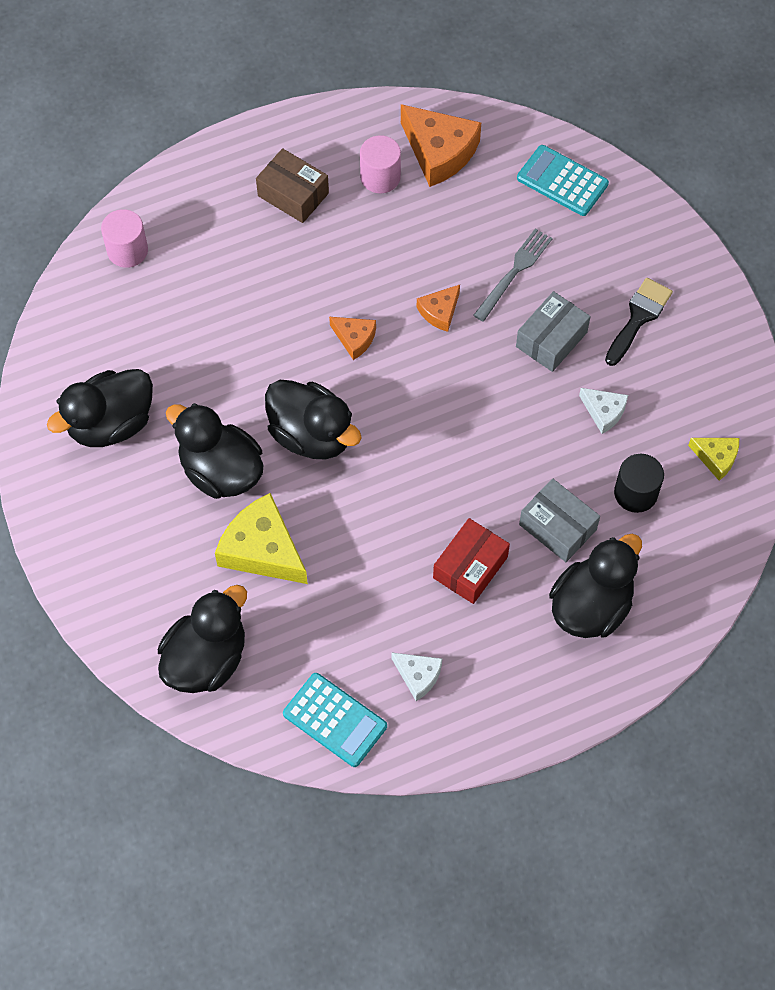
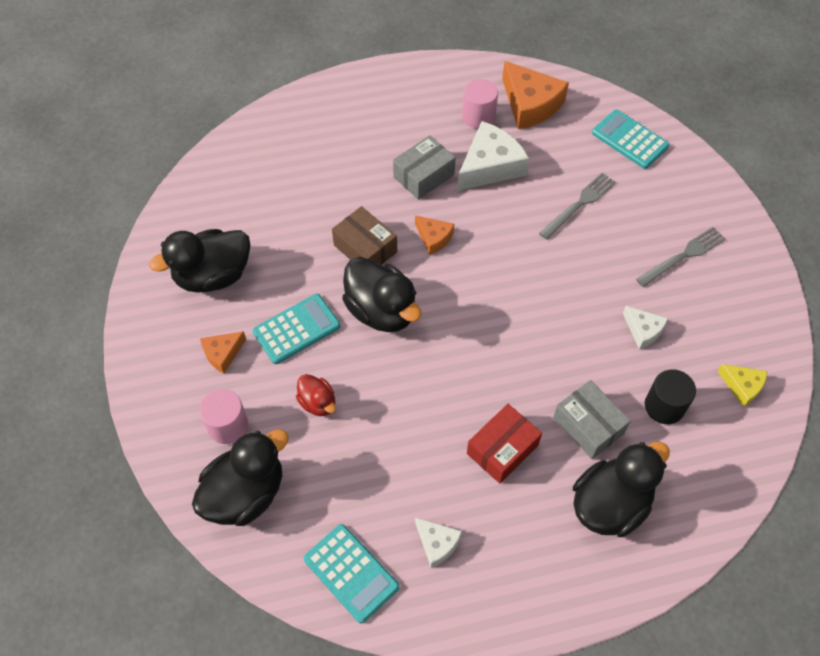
camera: 10 degrees right, 5 degrees down
pink cylinder [101,209,148,268] -> pink cylinder moved to [199,389,248,444]
black duck [166,403,263,499] -> turquoise calculator [253,294,341,364]
yellow cheese [215,493,308,584] -> red duck [296,374,336,416]
brown box [256,148,329,223] -> brown box moved to [332,206,397,265]
orange cheese [417,285,460,332] -> orange cheese moved to [200,331,246,374]
grey box [516,291,591,372] -> grey box moved to [393,135,456,200]
black brush [605,278,673,366] -> grey fork [636,227,725,287]
none -> white cheese [458,121,529,191]

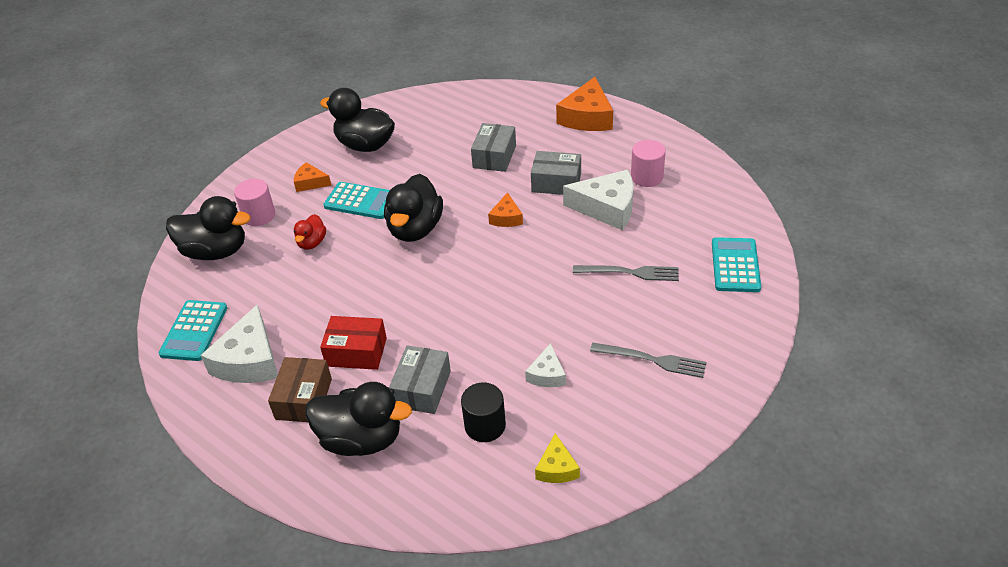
camera: 55 degrees right, 15 degrees down
brown box [332,206,397,265] -> brown box moved to [268,357,332,422]
white cheese [415,517,462,568] -> white cheese [201,304,278,383], size x1.86
orange cheese [502,61,569,129] -> orange cheese moved to [556,77,613,131]
none -> grey box [471,123,516,172]

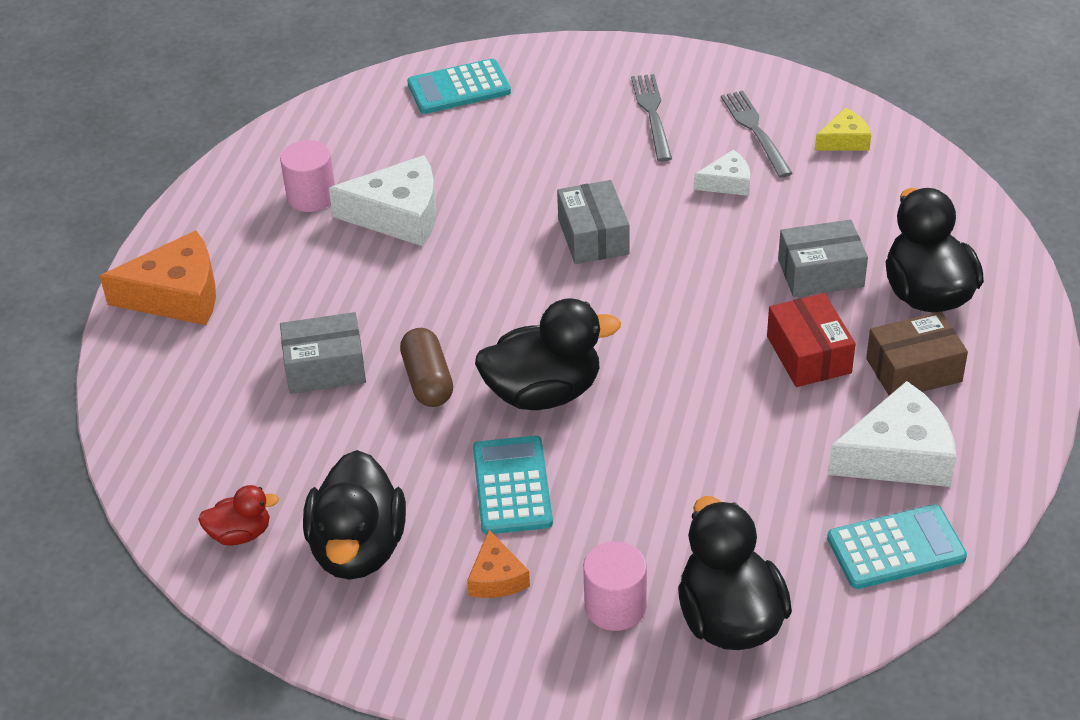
camera: 115 degrees left, 0 degrees up
red duck [294,214,326,250] -> red duck moved to [198,485,279,546]
black cylinder [461,383,506,442] -> none
orange cheese [488,192,523,227] -> none
grey box [531,151,581,195] -> grey box moved to [557,180,630,264]
white cheese [563,170,634,230] -> white cheese turned 105 degrees clockwise [329,155,436,246]
grey fork [573,265,679,281] -> grey fork moved to [721,90,793,178]
none -> brown capsule [400,328,453,407]

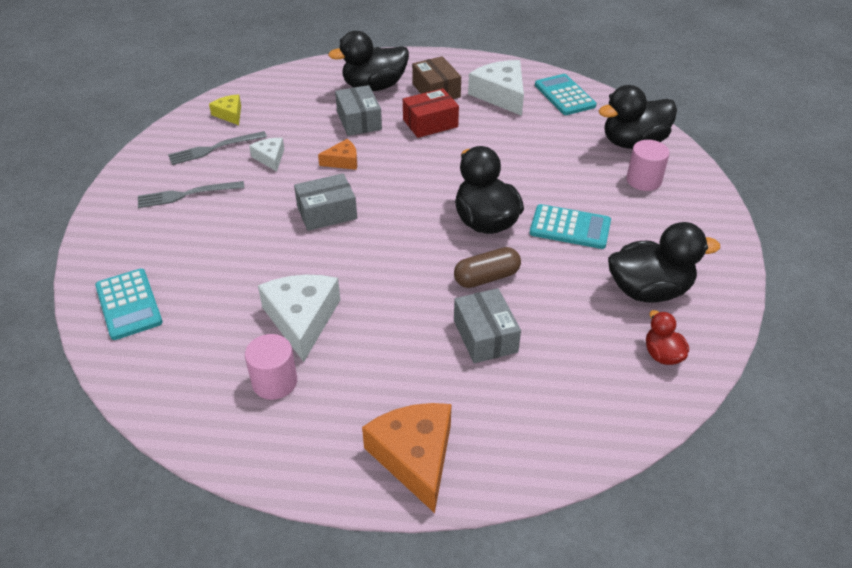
camera: 100 degrees left, 0 degrees up
orange cheese [467,530,530,598] -> orange cheese moved to [318,139,357,170]
turquoise calculator [473,436,553,534] -> turquoise calculator turned 150 degrees counterclockwise [530,204,611,249]

